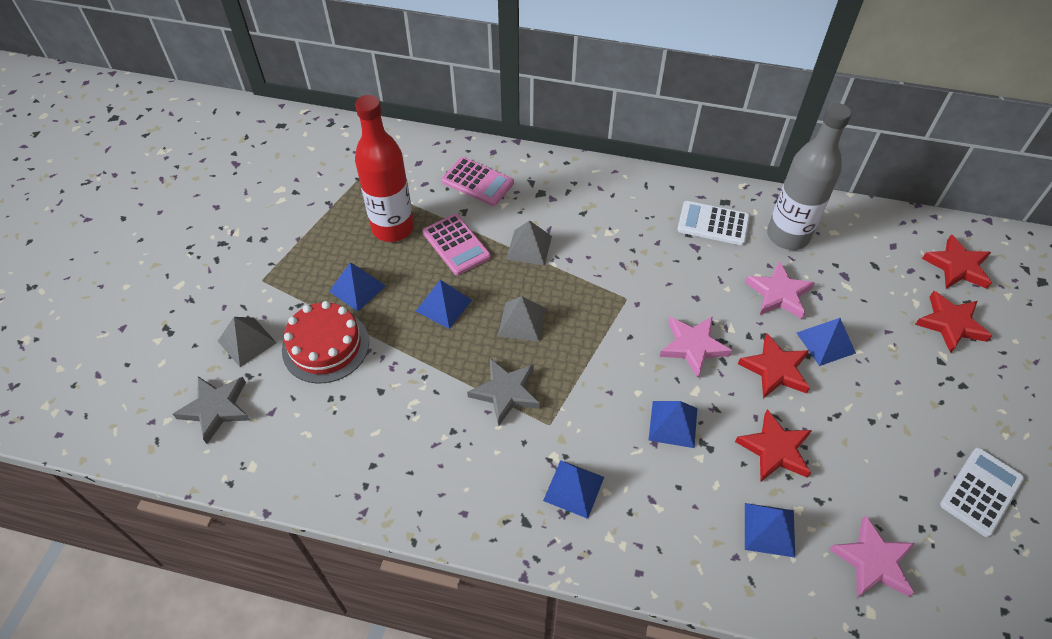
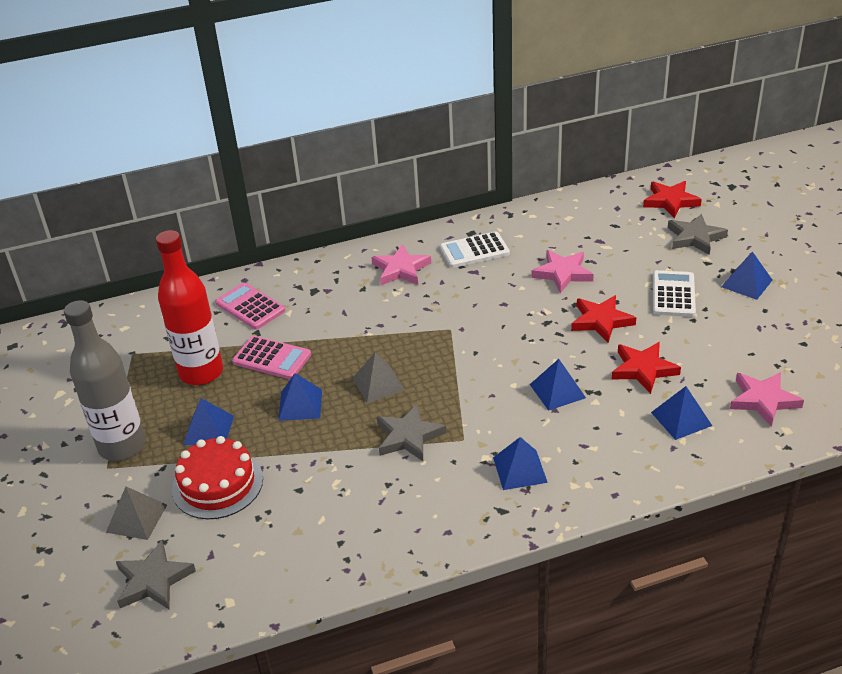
camera: 30 degrees left, 15 degrees down
pink calculator [442,157,514,206] -> pink calculator turned 135 degrees counterclockwise [215,283,285,329]
grey pyramid [506,220,552,266] -> none
pink star [660,316,732,378] -> pink star moved to [372,244,431,285]
grey bottle [767,103,852,250] -> grey bottle moved to [64,300,145,461]
blue pyramid [797,318,856,366] -> blue pyramid moved to [722,251,772,300]
red star [915,291,992,353] -> grey star [668,214,728,255]
white calculator [940,448,1024,537] -> white calculator moved to [653,270,696,317]

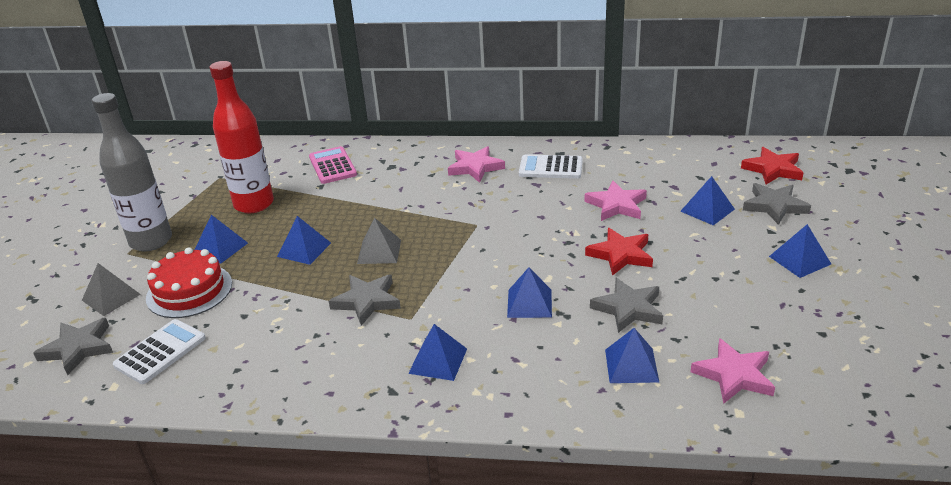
camera: 25 degrees right, 5 degrees down
pink calculator [232,336,311,379] -> none
red star [612,342,681,394] -> grey star [590,278,663,333]
white calculator [653,270,696,317] -> white calculator moved to [113,319,206,384]
none -> blue pyramid [680,176,735,225]

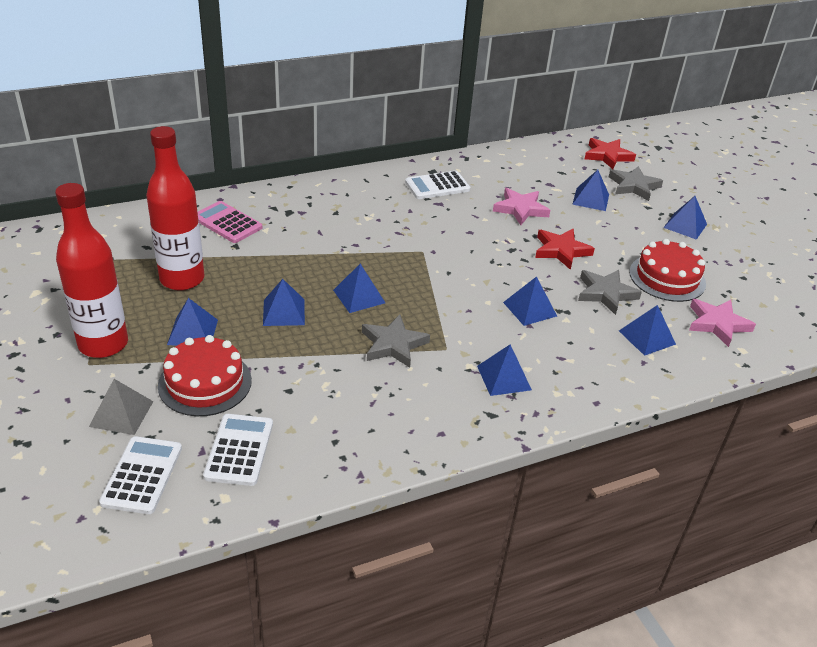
camera: 35 degrees left, 5 degrees up
grey star [33,318,113,375] -> white calculator [99,436,182,514]
grey bottle [91,93,172,251] -> red bottle [55,183,128,358]
grey pyramid [357,217,401,264] -> blue pyramid [333,264,385,313]
pink star [448,146,505,183] -> none
none -> red cake [629,239,706,302]

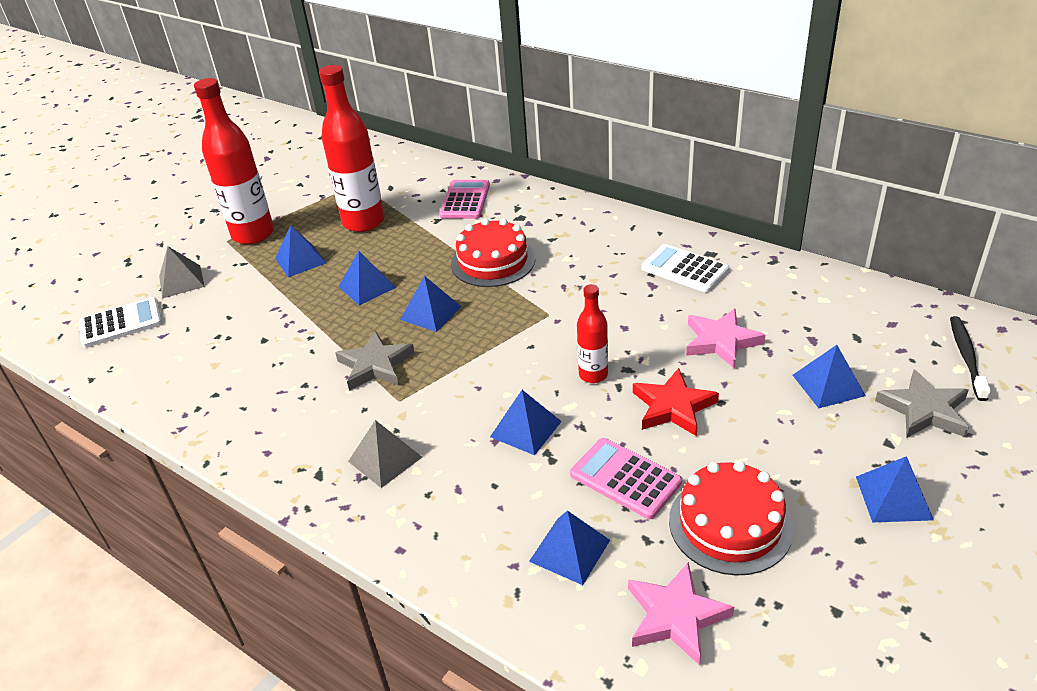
camera: 65 degrees right, 0 degrees up
red cake [158,335,252,416] -> red cake moved to [451,219,535,287]
white calculator [203,414,273,486] -> none
blue pyramid [477,344,532,396] -> grey pyramid [348,420,422,488]
grey star [578,270,642,315] -> pink calculator [570,438,682,519]
red star [585,138,636,169] -> black toothbrush [950,316,991,401]
none -> red bottle [577,284,608,383]

